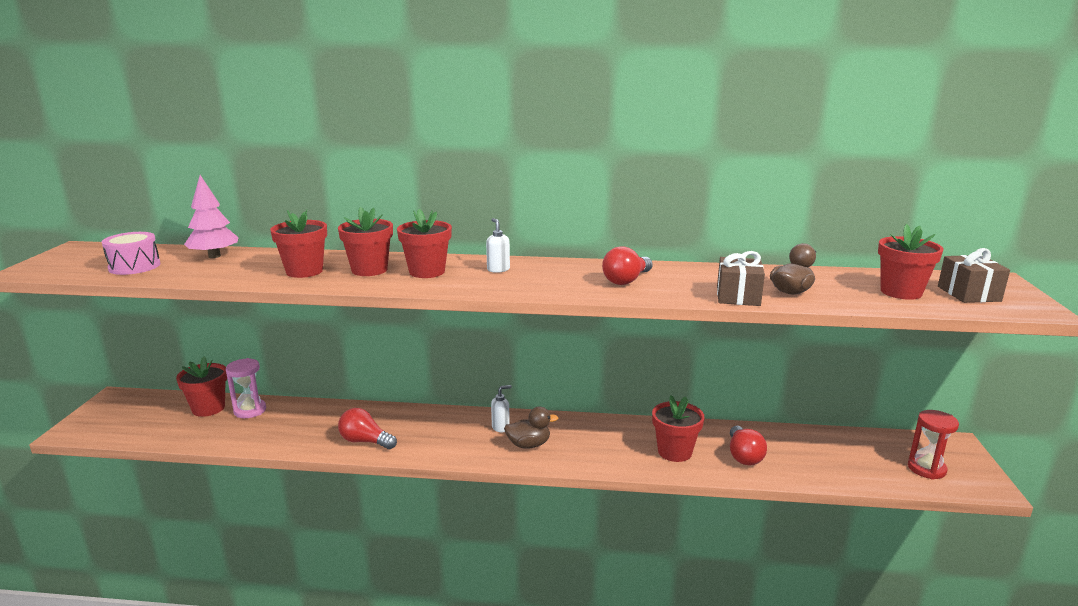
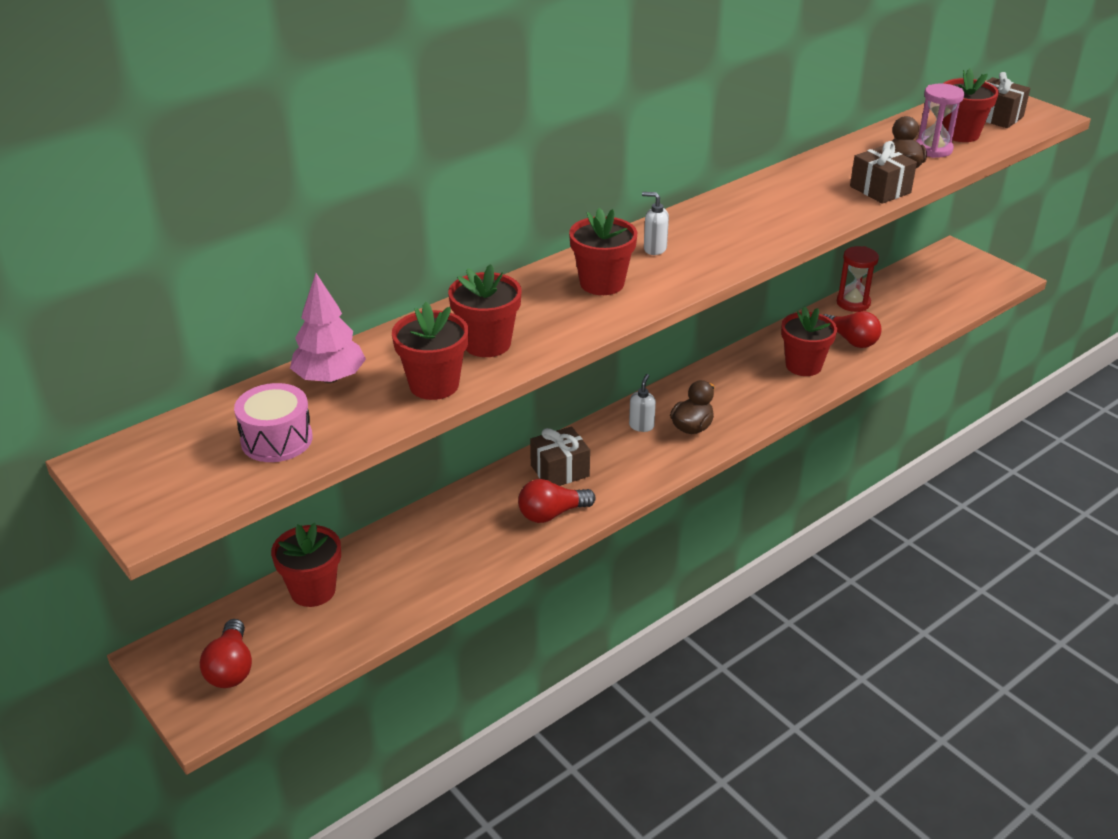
camera: 45 degrees left, 15 degrees up
pink hourglass [226,358,266,418] -> pink hourglass moved to [916,83,964,158]
red flower pot [338,207,393,276] -> red flower pot moved to [392,302,469,400]
red light bulb [602,246,653,285] -> red light bulb moved to [200,619,252,688]
red hourglass [908,410,959,480] -> red hourglass moved to [837,246,879,312]
none -> brown gift [530,426,590,486]

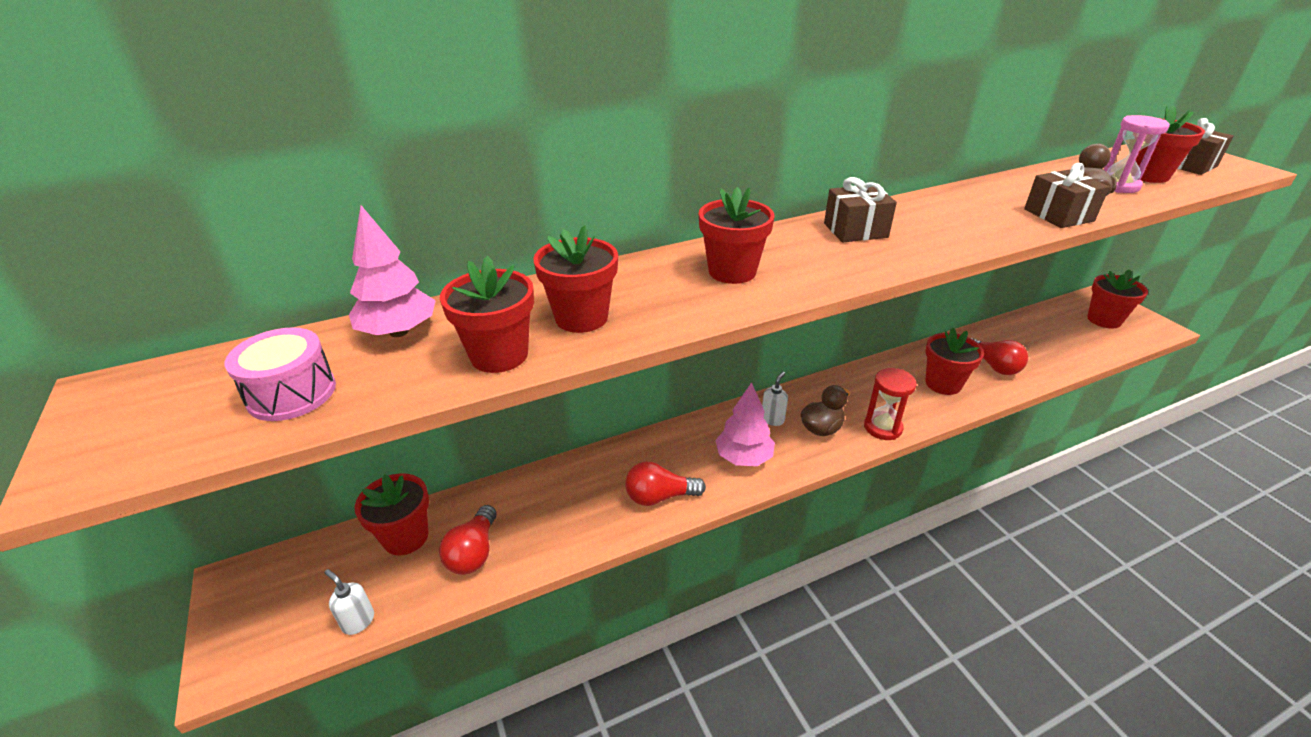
camera: 15 degrees right, 0 degrees up
red light bulb [200,619,252,688] -> red light bulb moved to [439,505,497,575]
brown gift [530,426,590,486] -> brown gift moved to [824,177,897,243]
white soap dispenser [642,192,669,255] -> white soap dispenser moved to [325,569,374,635]
red hourglass [837,246,879,312] -> red hourglass moved to [864,368,916,440]
none -> pink tree [715,382,775,466]
none -> red flower pot [1087,270,1148,329]

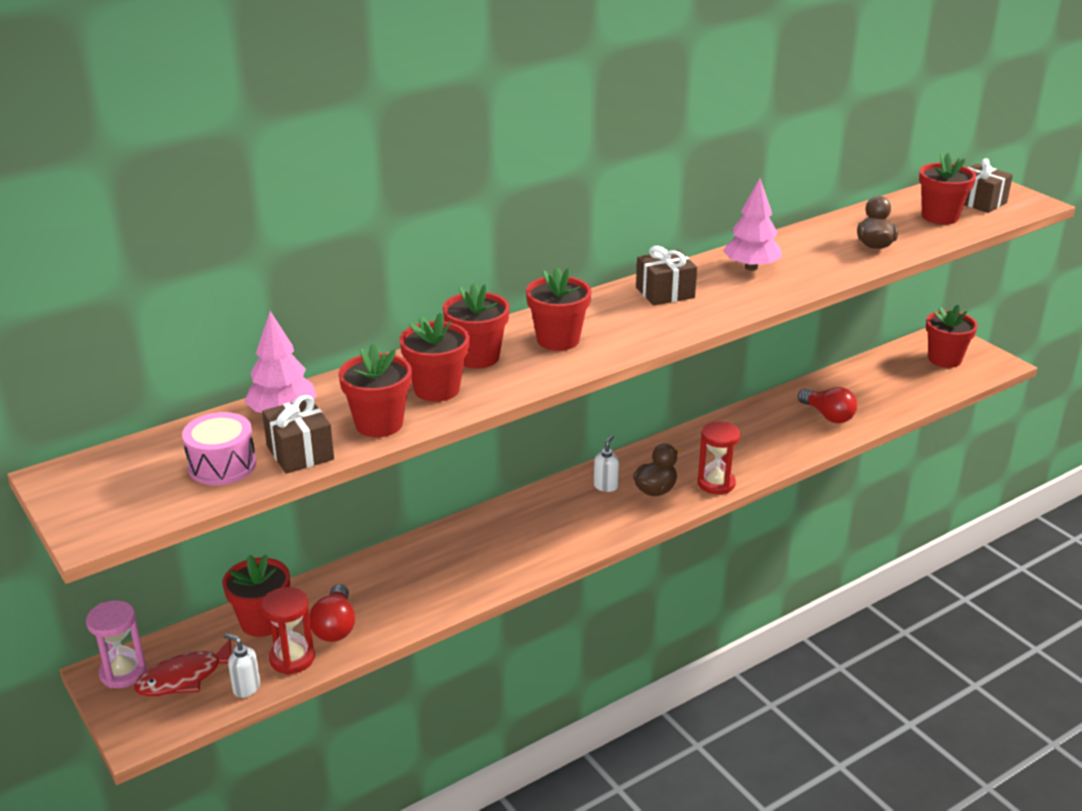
camera: 10 degrees left, 5 degrees down
red light bulb [625,462,706,506] -> none
pink tree [715,382,775,466] -> pink tree moved to [723,178,782,271]
red flower pot [925,328,984,395] -> red flower pot moved to [443,283,510,369]
brown gift [1024,163,1110,228] -> brown gift moved to [262,395,334,474]
pink hourglass [1104,115,1170,193] -> pink hourglass moved to [86,600,147,688]
none -> red fish [134,639,232,696]
none -> red hourglass [261,587,315,675]

